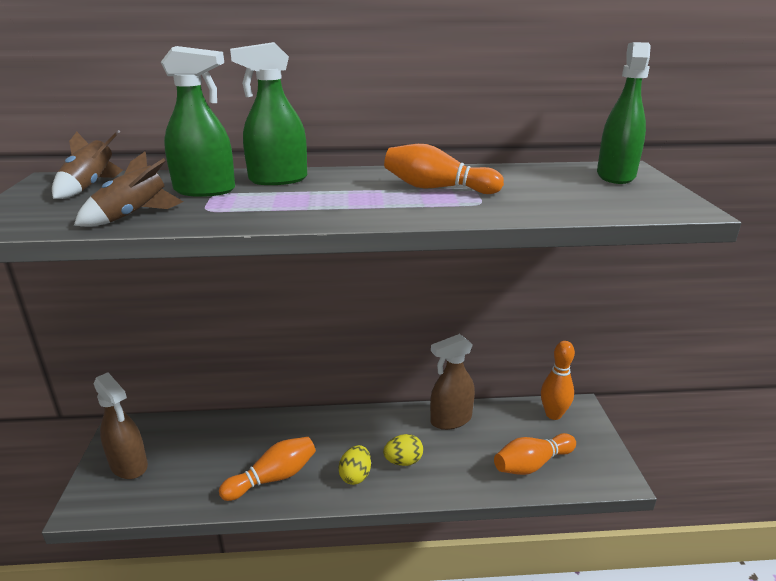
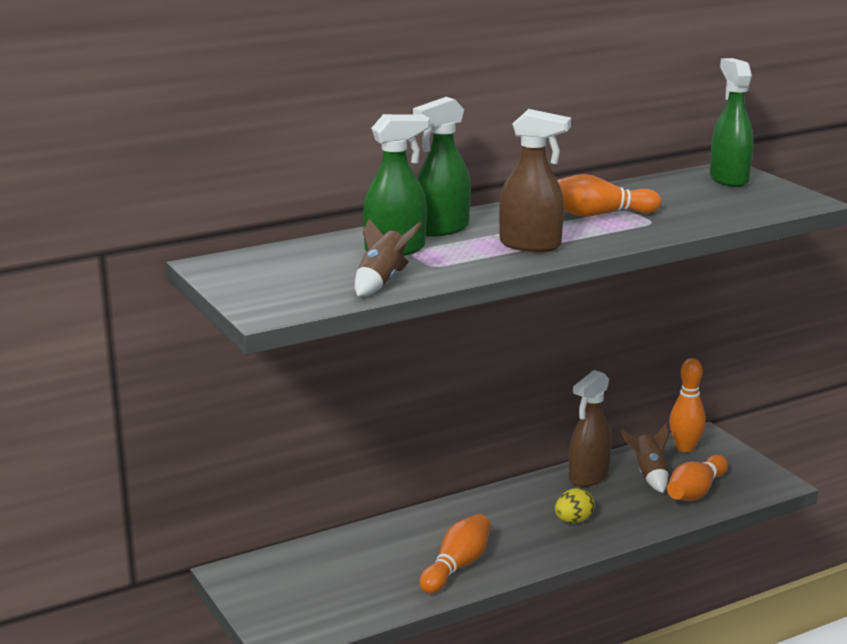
camera: 25 degrees left, 5 degrees down
brown rocket [52,130,123,199] -> brown rocket moved to [620,423,669,493]
brown spray bottle [94,372,148,479] -> brown spray bottle moved to [499,109,571,252]
yellow egg [338,445,371,485] -> none

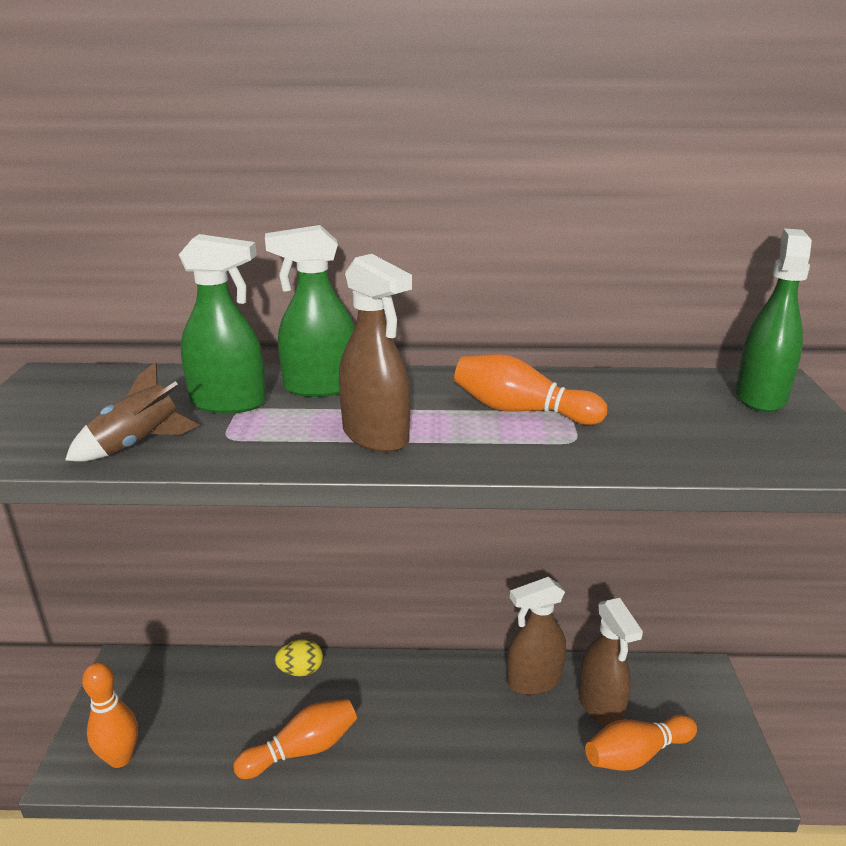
camera: 30 degrees right, 5 degrees up
yellow egg [555,488,595,523] -> yellow egg moved to [275,639,323,676]
brown rocket [620,423,669,493] -> brown spray bottle [578,598,643,726]
orange bowling pin [669,358,706,452] -> orange bowling pin moved to [82,662,138,768]

